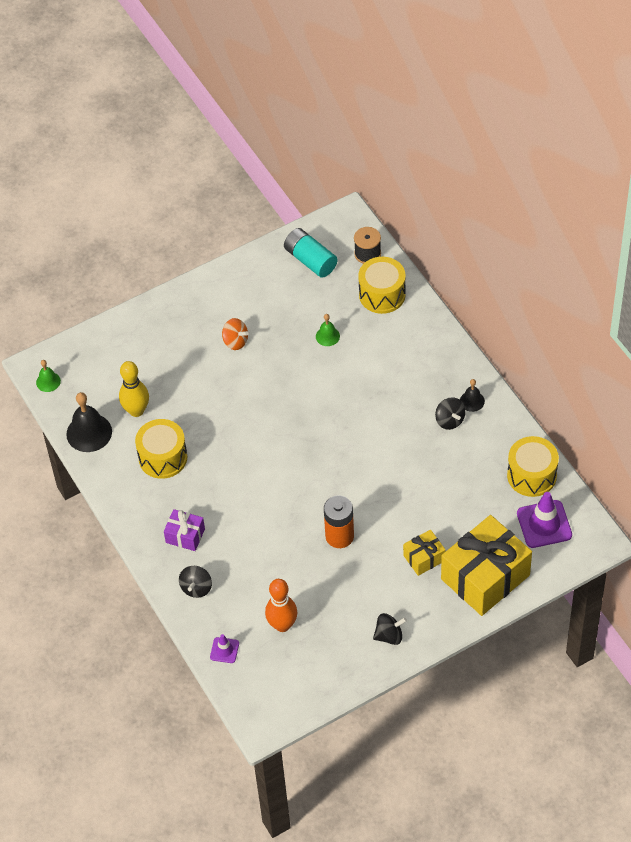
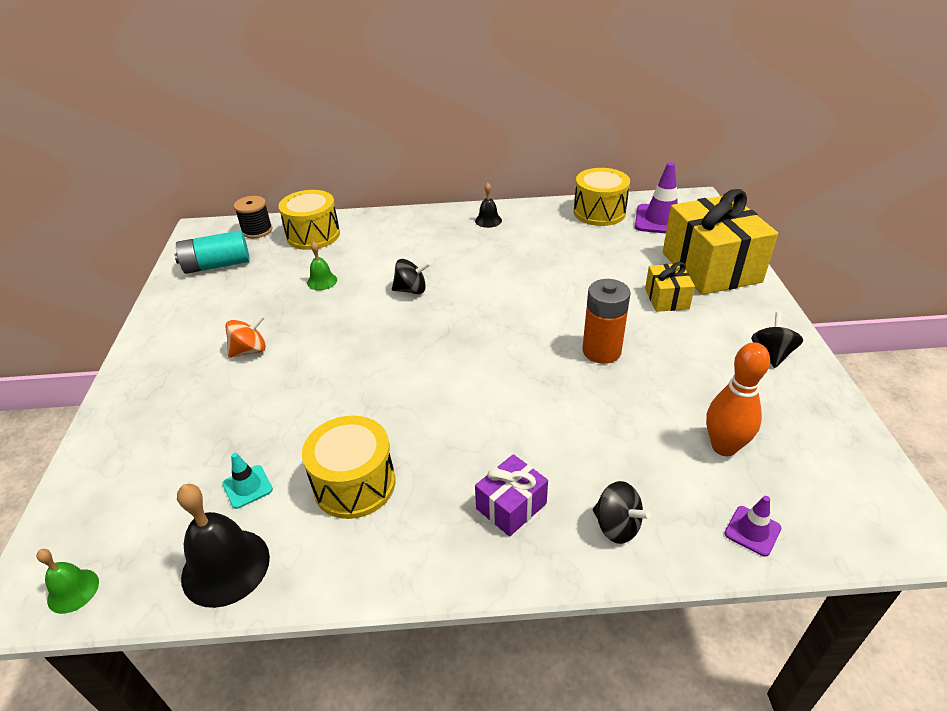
camera: 65 degrees left, 15 degrees down
yellow bowling pin [119,361,149,417] -> turquoise traffic cone [222,453,273,509]
black spinning top [435,397,465,430] -> black spinning top moved to [392,259,430,294]

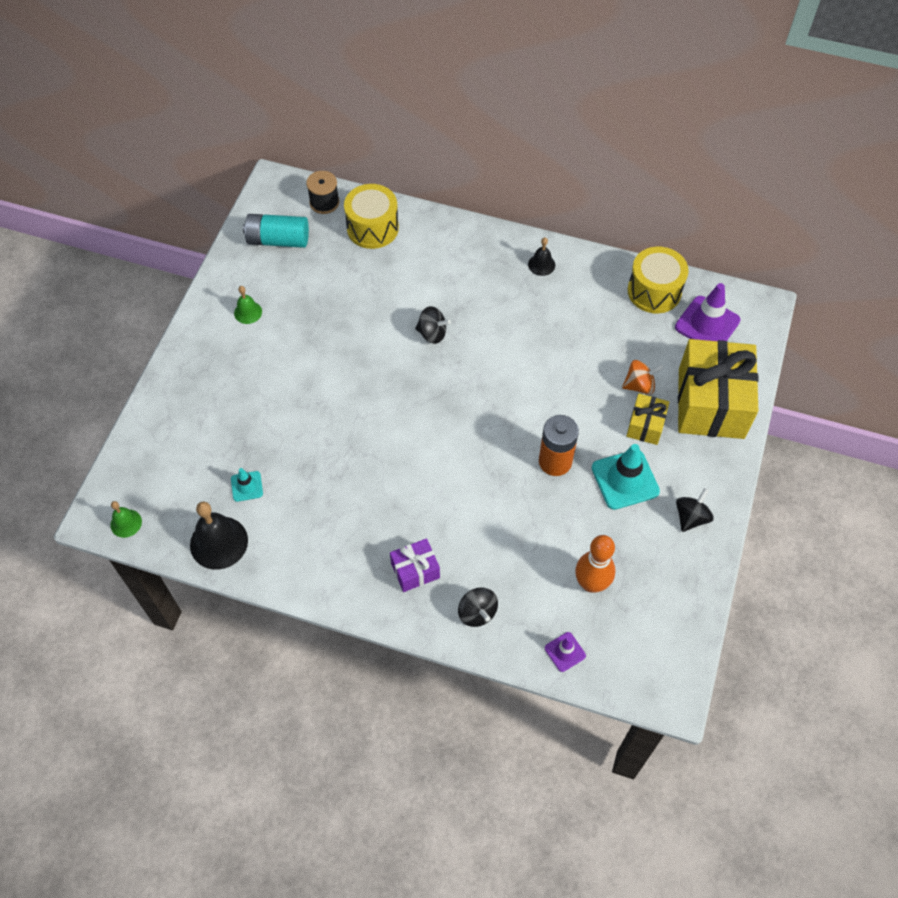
camera: 20 degrees right, 20 degrees up
orange spinning top [225,315,266,358] -> orange spinning top moved to [622,360,663,395]
yellow drum [302,416,395,519] -> none
green bell [307,241,337,290] -> green bell moved to [234,286,262,324]
none -> turquoise traffic cone [592,444,660,510]

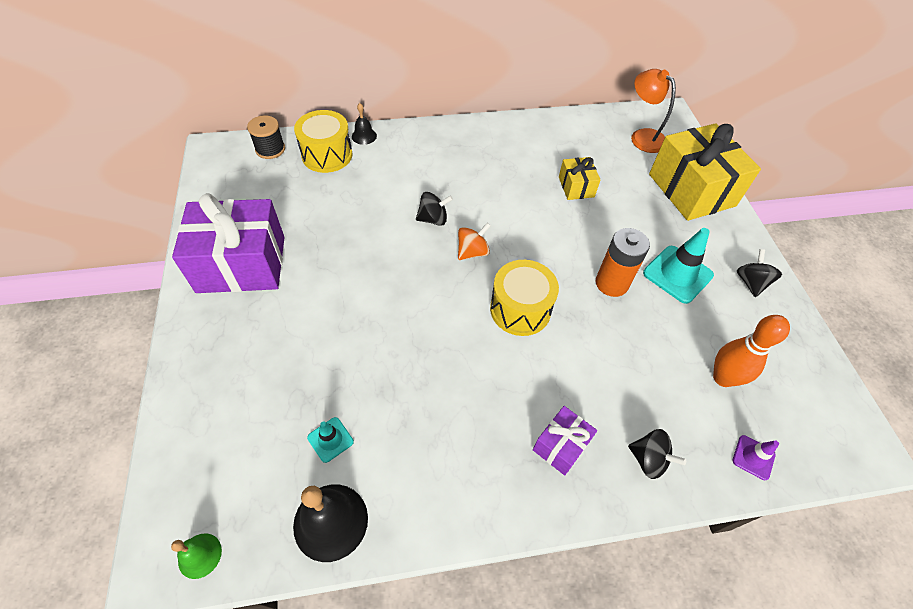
camera: 30 degrees left, 5 degrees down
green bell [234,286,262,324] -> purple gift [172,193,285,293]
turquoise battery [243,214,309,248] -> none
black bell [528,237,555,276] -> black bell moved to [352,103,377,145]
orange spinning top [622,360,663,395] -> orange spinning top moved to [458,223,491,260]
yellow gift [626,393,669,445] -> yellow gift moved to [559,157,601,200]
yellow drum [628,247,689,313] -> yellow drum moved to [490,260,559,336]
purple traffic cone [675,283,740,341] -> orange lamp [631,69,676,153]

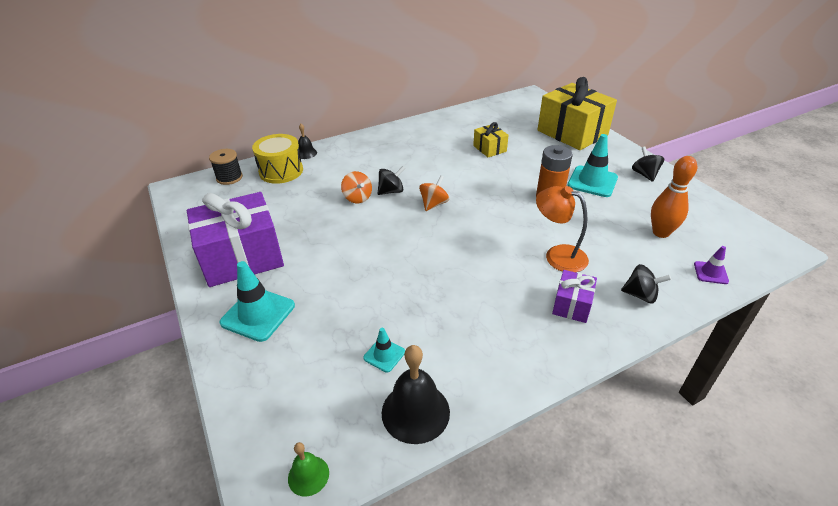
camera: 15 degrees left, 15 degrees down
yellow drum [490,260,559,336] -> none
orange lamp [631,69,676,153] -> orange lamp moved to [536,186,589,272]
none -> turquoise traffic cone [220,261,295,342]
none -> orange spinning top [341,171,372,203]

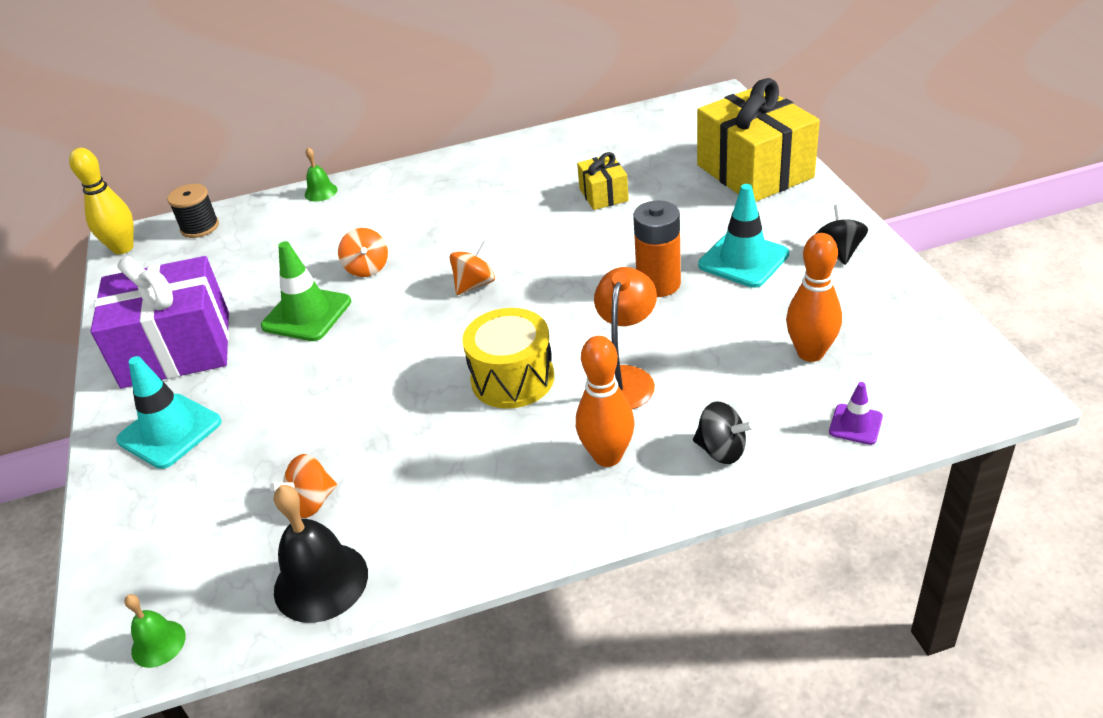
camera: 15 degrees right, 0 degrees up
yellow drum [252,134,303,184] -> yellow drum moved to [462,308,554,409]
black bell [298,124,317,159] -> green bell [305,147,338,201]
turquoise traffic cone [363,328,405,373] -> orange spinning top [270,454,337,518]
black spinning top [377,166,405,195] -> none
orange lamp [536,186,589,272] -> orange lamp turned 60 degrees clockwise [594,267,657,409]
purple gift [552,270,597,323] -> orange bowling pin [576,336,634,467]
none -> yellow bowling pin [69,148,134,254]
none -> green traffic cone [261,241,351,341]

